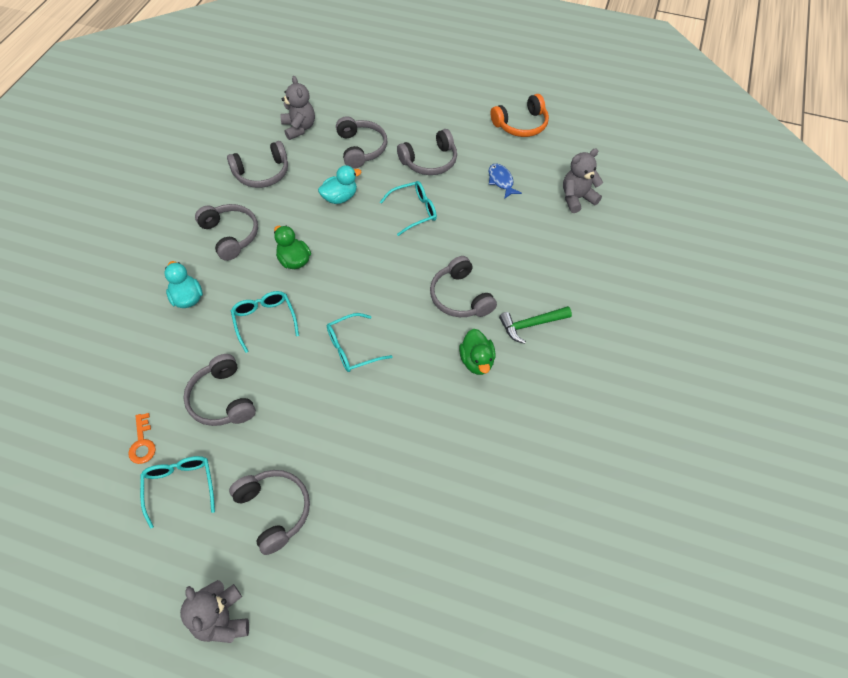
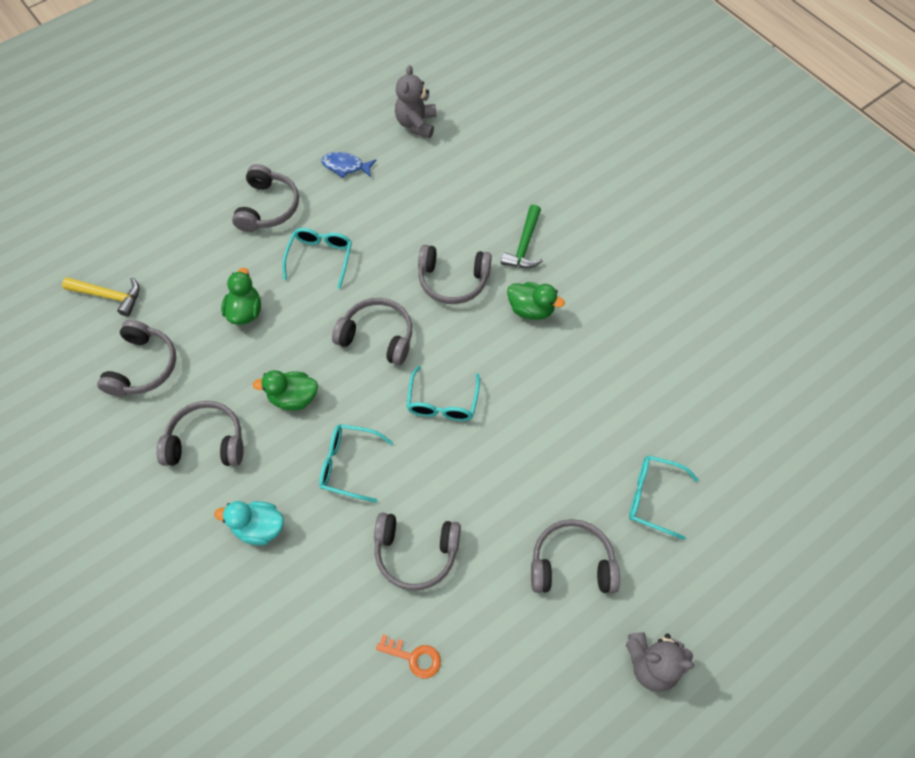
camera: 55 degrees left, 5 degrees up
turquoise glasses [140,456,215,529] -> turquoise glasses moved to [629,455,699,540]
grey teddy bear [281,76,315,140] -> yellow hammer [62,277,140,317]
turquoise duck [318,165,361,204] -> green duck [221,268,261,325]
grey headphones [336,116,388,169] -> grey headphones moved to [332,298,412,366]
orange headphones [490,94,549,137] -> none

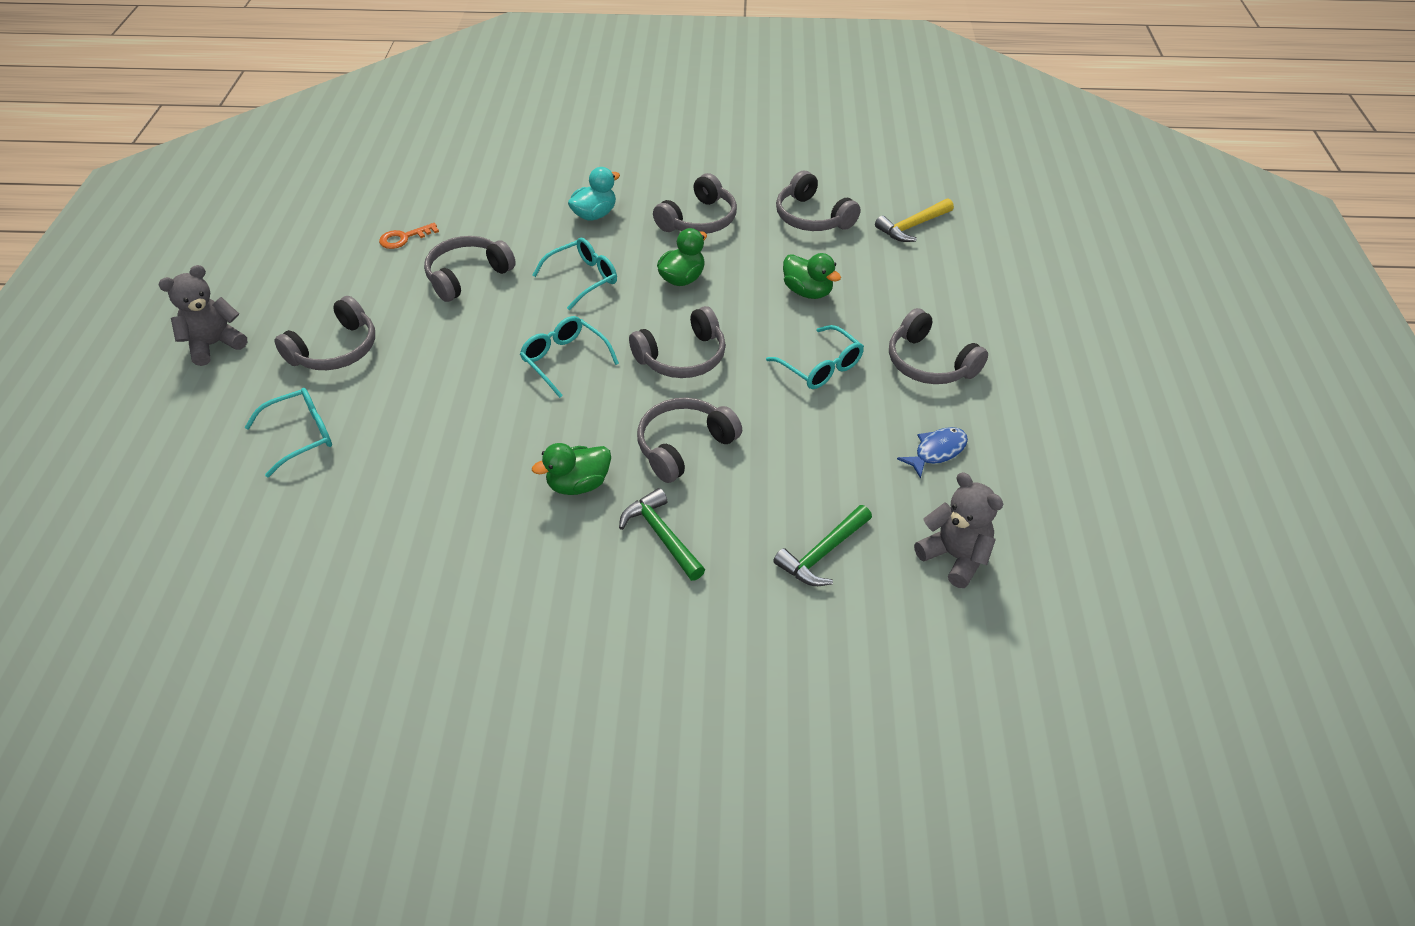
camera: 130 degrees right, 15 degrees down
none -> green hammer [773,505,872,586]

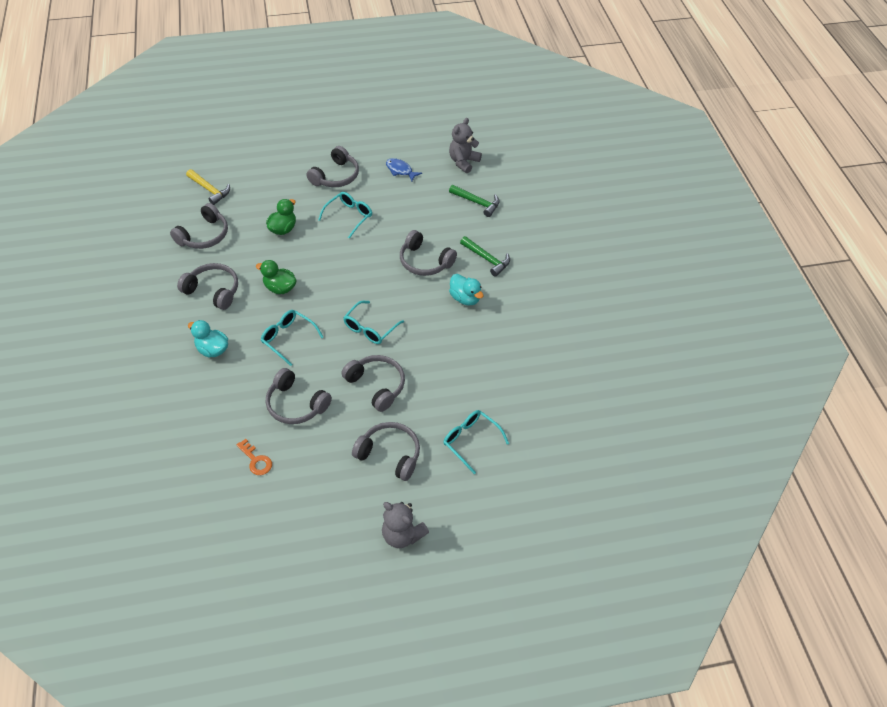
camera: 105 degrees left, 5 degrees up
green duck [532,443,611,495] -> turquoise duck [449,274,483,305]
green hammer [619,488,705,581] -> green hammer turned 90 degrees counterclockwise [460,236,510,277]
grey headphones [629,306,726,378] -> grey headphones moved to [341,355,405,412]

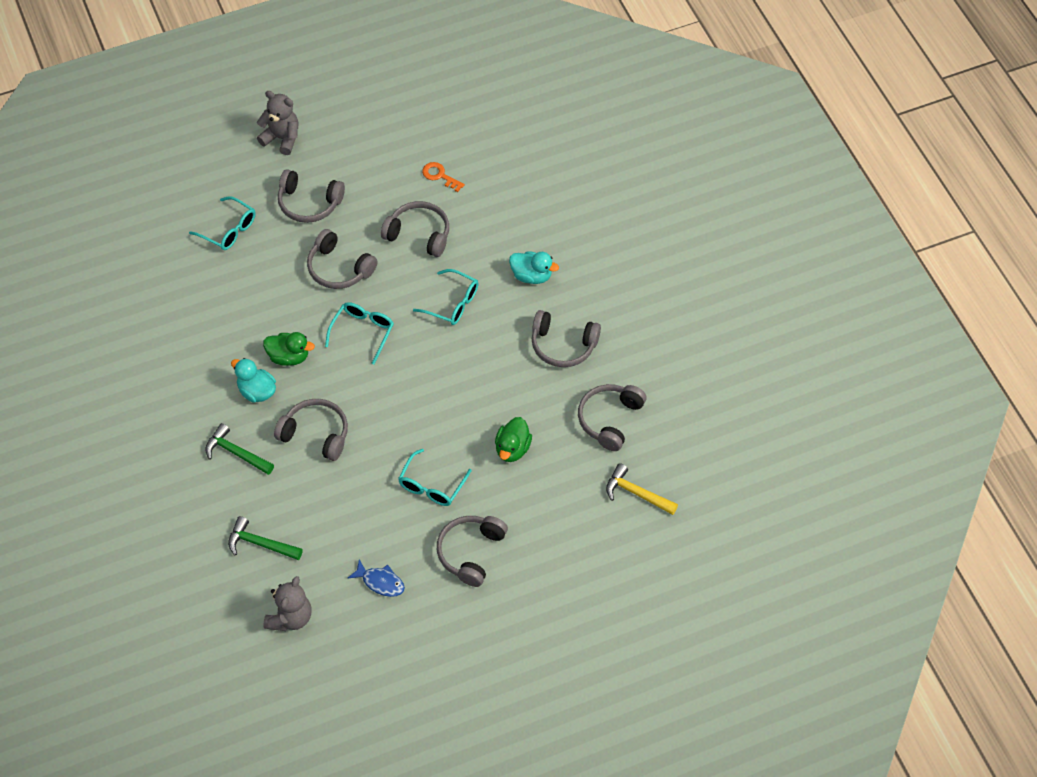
camera: 170 degrees right, 5 degrees up
green duck [256,260,297,294] -> green duck moved to [263,332,315,366]

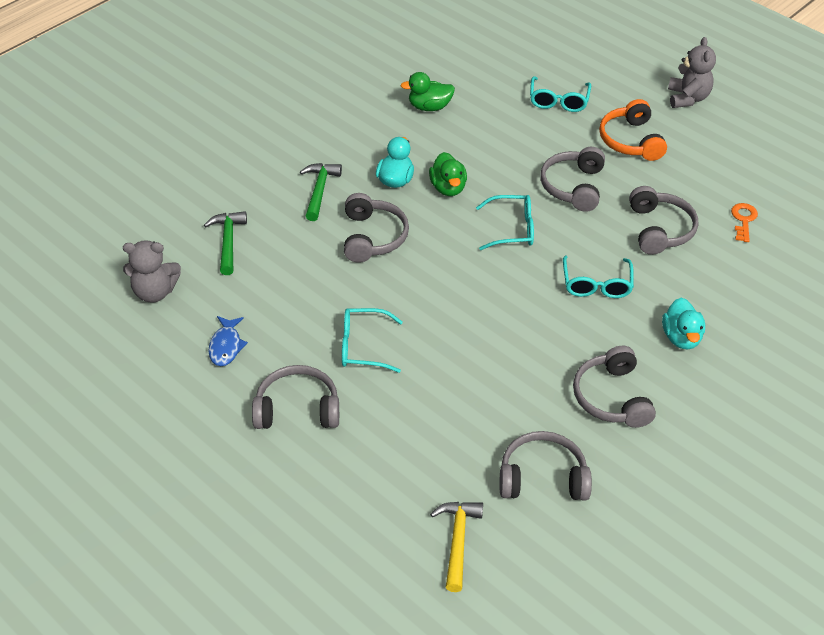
camera: 65 degrees right, 10 degrees down
grey headphones [278,169,345,223] -> orange headphones [599,99,667,161]
green duck [495,417,532,462] -> green duck moved to [400,72,455,111]

